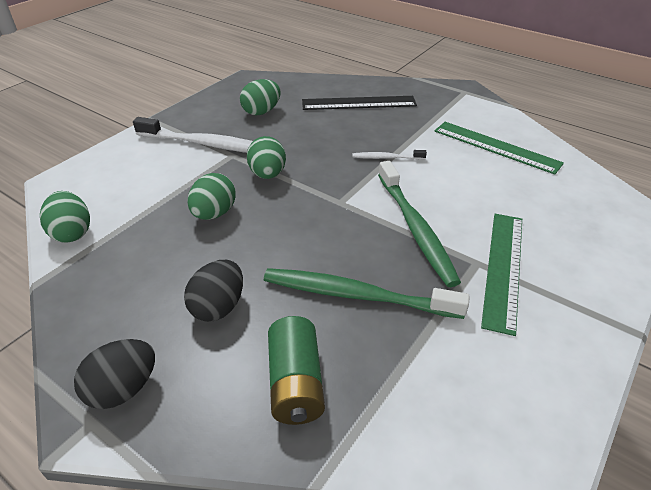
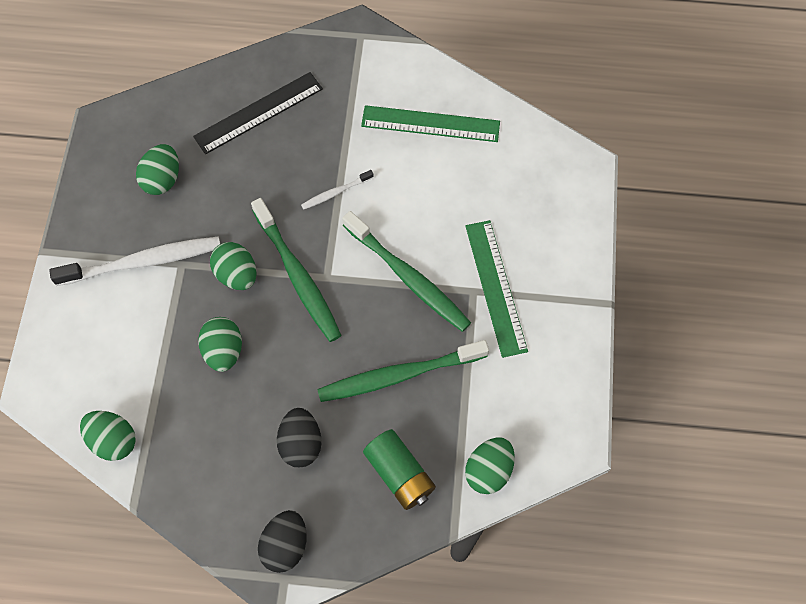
camera: 30 degrees left, 25 degrees up
none -> green toothbrush [251,198,342,342]
none -> green egg [465,437,515,494]

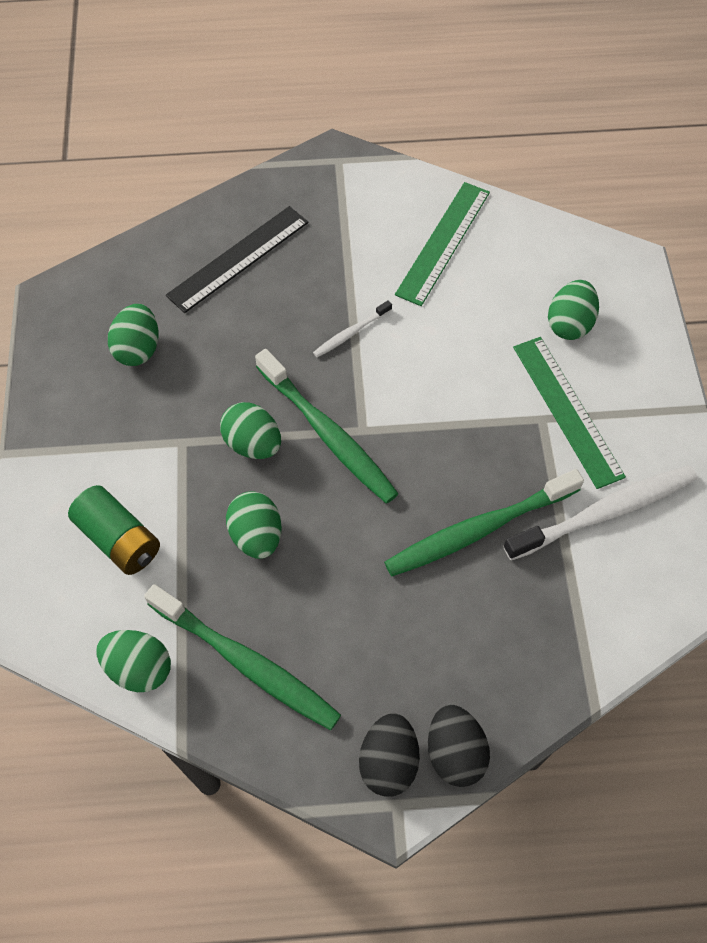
camera: 10 degrees left, 5 degrees down
white toothbrush [49,236,220,286] -> white toothbrush moved to [504,465,697,560]
black egg [277,408,322,467] -> black egg moved to [428,705,490,787]
green toothbrush [342,211,471,332] -> green toothbrush moved to [144,584,341,730]
green ruler [361,105,500,142] -> green ruler turned 60 degrees counterclockwise [395,182,490,306]
green battery [363,429,436,510] -> green battery moved to [68,485,160,575]
green egg [465,437,515,494] -> green egg moved to [548,280,599,340]

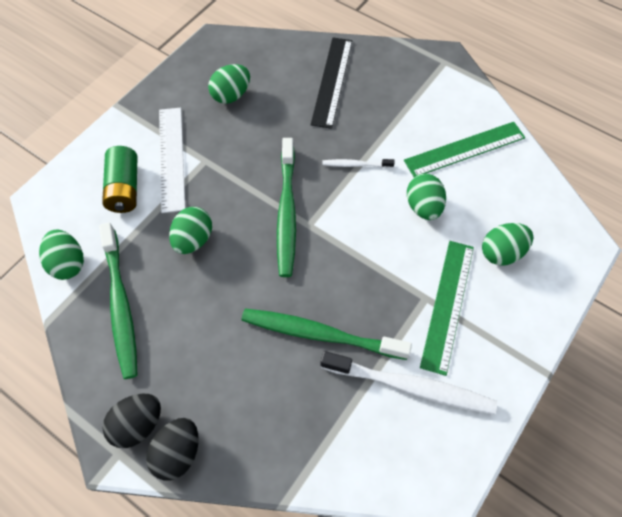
camera: 40 degrees right, 0 degrees up
black ruler [166,206,308,313] -> black ruler turned 75 degrees counterclockwise [311,38,352,129]
green egg [220,402,281,459] -> green egg moved to [407,174,446,220]
none -> white ruler [159,108,185,213]

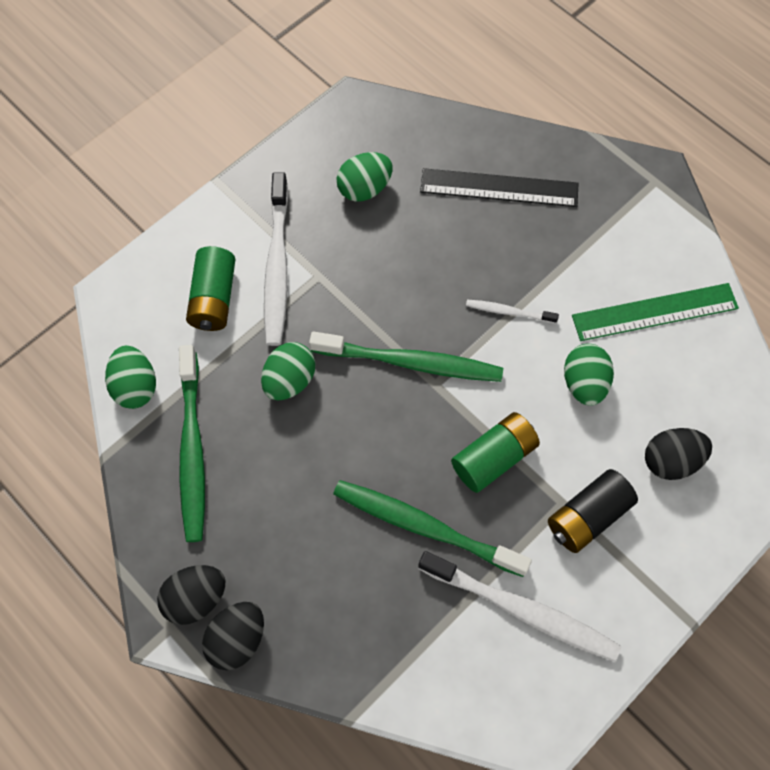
camera: 10 degrees right, 5 degrees up
white ruler [159,108,185,213] -> white toothbrush [264,172,289,346]
green toothbrush [277,138,296,277] -> green toothbrush turned 90 degrees counterclockwise [309,331,503,382]
black ruler [311,38,352,129] -> black ruler turned 75 degrees clockwise [420,168,578,207]
green ruler [420,241,474,376] -> black battery [548,469,638,553]
green egg [482,223,533,266] -> black egg [645,428,712,480]
none -> green battery [451,412,540,493]

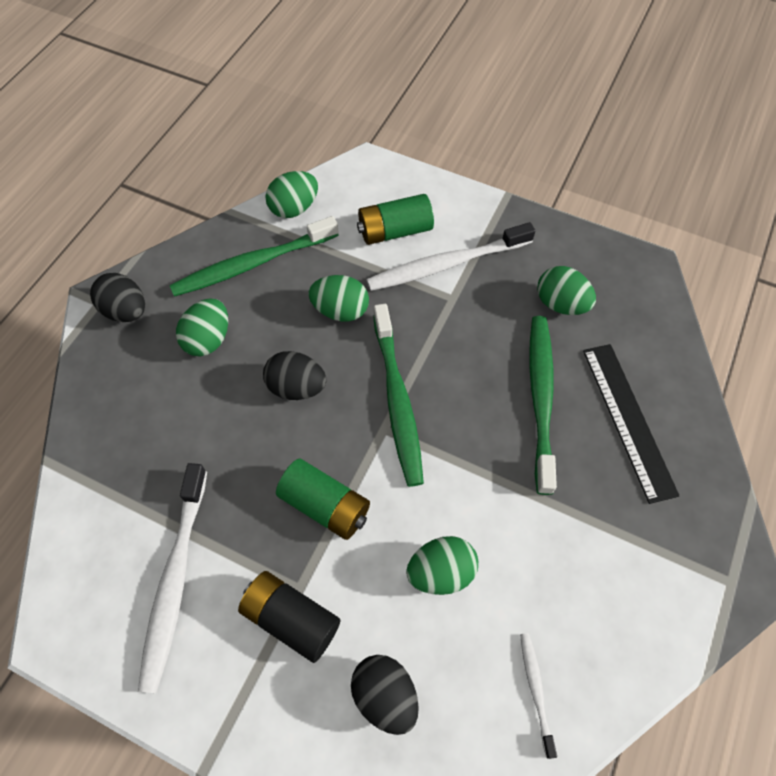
camera: 70 degrees right, 5 degrees down
black egg [202,602,264,670] -> black egg moved to [263,351,326,400]
green toothbrush [333,480,532,577] -> green toothbrush moved to [529,316,557,495]
white toothbrush [466,300,559,323] -> white toothbrush moved to [520,633,557,759]
green ruler [572,283,739,341] -> none
none -> green egg [176,298,228,356]

